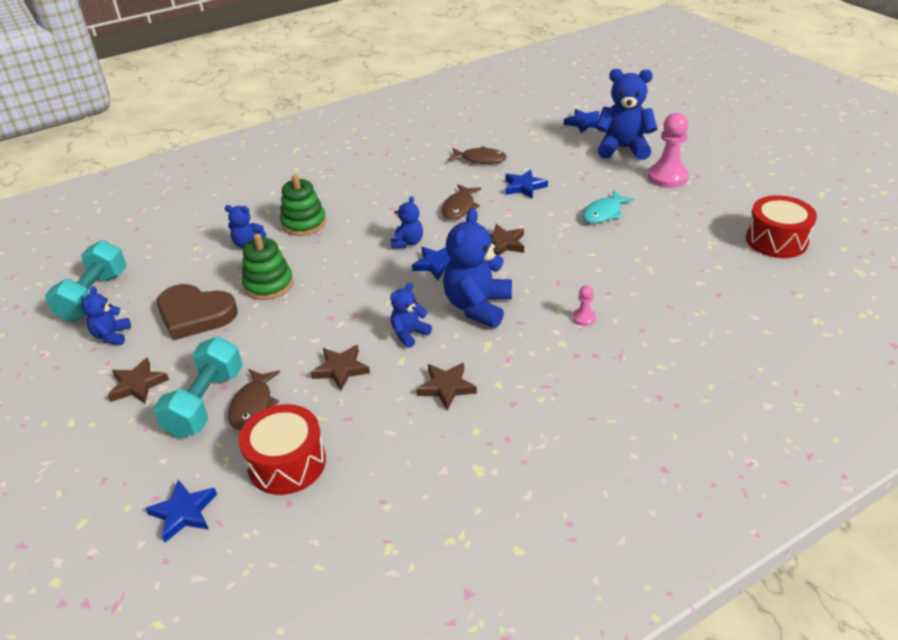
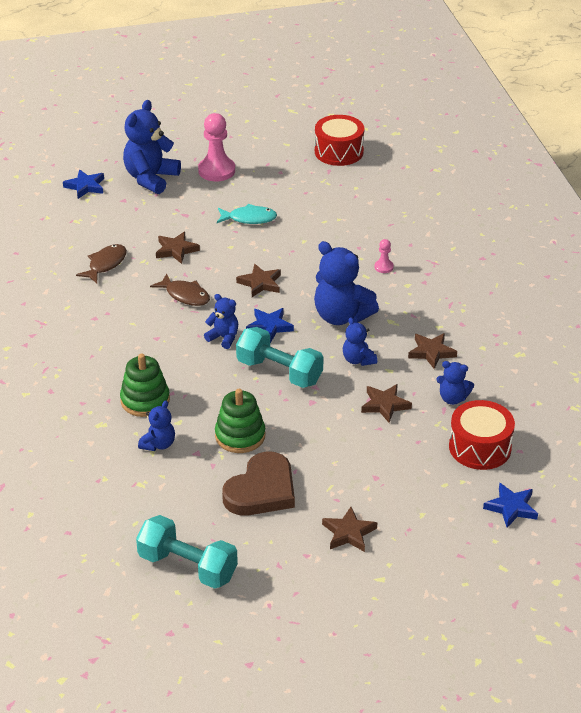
camera: 75 degrees left, 0 degrees up
blue teddy bear [82,286,131,345] -> blue teddy bear moved to [436,361,474,405]
turquoise dumbbell [153,336,243,438] -> turquoise dumbbell moved to [236,327,323,388]
brown fish [228,369,280,430] -> none
blue star [505,169,548,198] -> brown star [156,232,200,264]
turquoise fish [582,190,635,223] -> turquoise fish turned 60 degrees counterclockwise [217,204,277,224]

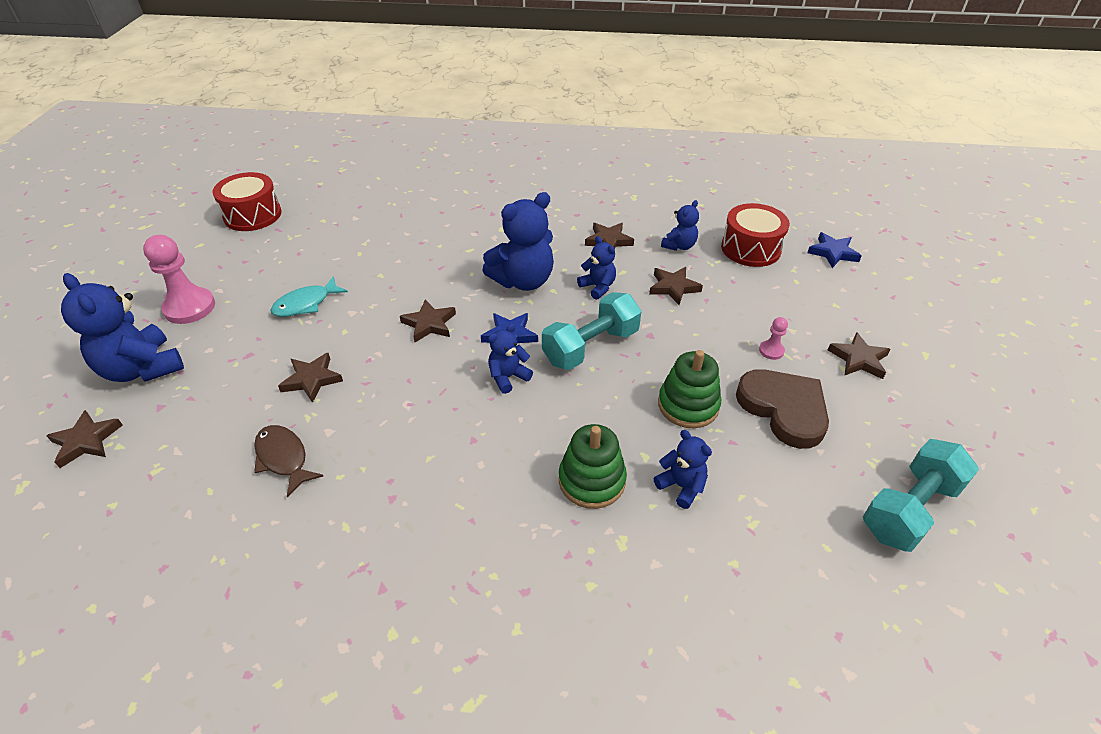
camera: 70 degrees left, 5 degrees up
blue star [63,169,104,199] -> brown star [46,410,123,468]
brown fish [150,273,210,306] -> none
turquoise fish [217,204,277,224] -> turquoise fish turned 150 degrees counterclockwise [271,276,348,317]
blue teddy bear [343,317,377,366] -> blue teddy bear turned 120 degrees counterclockwise [577,236,616,300]
pink pawn [374,239,394,273] -> pink pawn moved to [759,317,788,360]

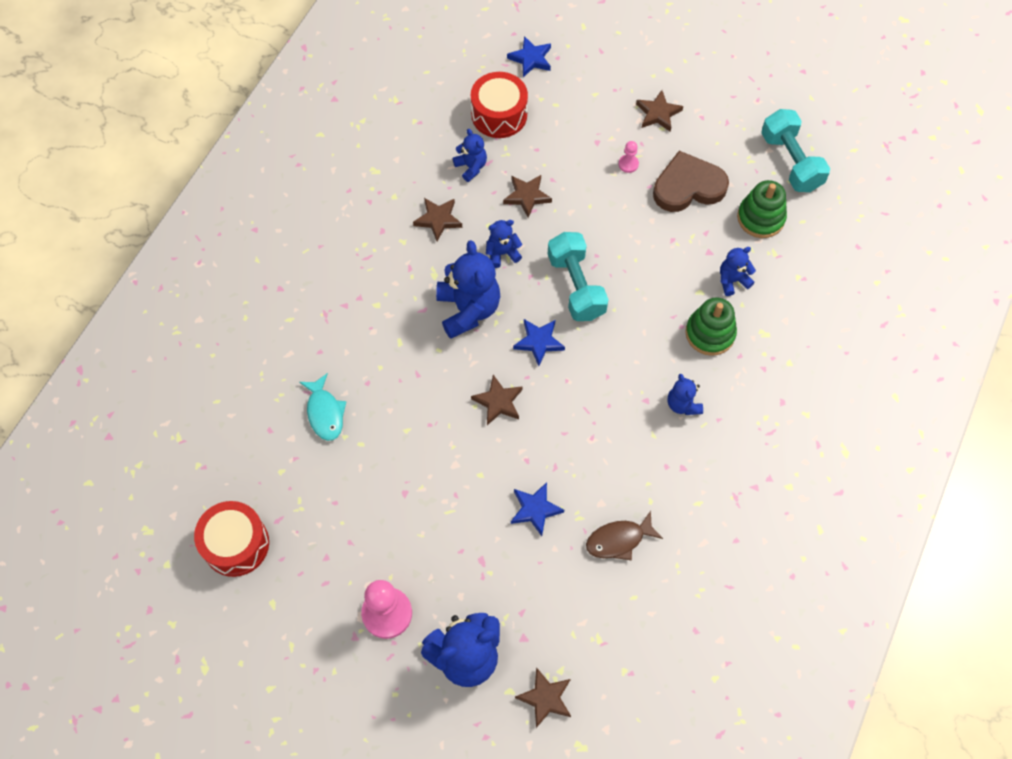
camera: 70 degrees left, 20 degrees up
turquoise fish [271,276,348,317] -> turquoise fish moved to [299,373,346,441]
brown star [278,353,343,403] -> blue star [511,482,564,536]
blue teddy bear [488,324,533,394] -> blue teddy bear moved to [668,374,703,415]
green stacking toy [658,350,721,428] -> green stacking toy moved to [737,180,787,238]

